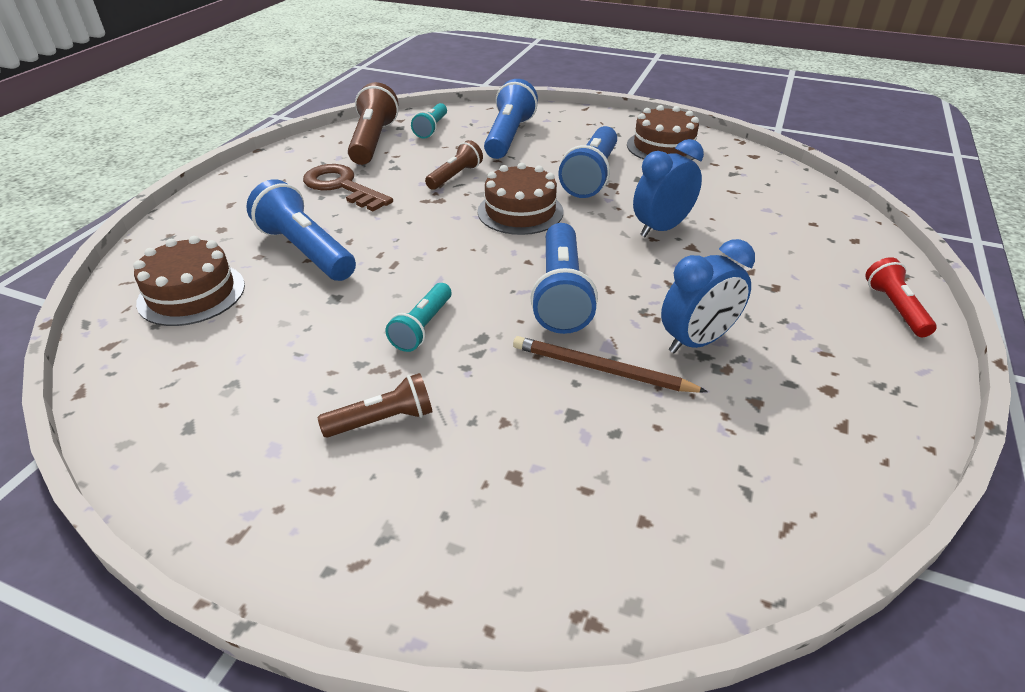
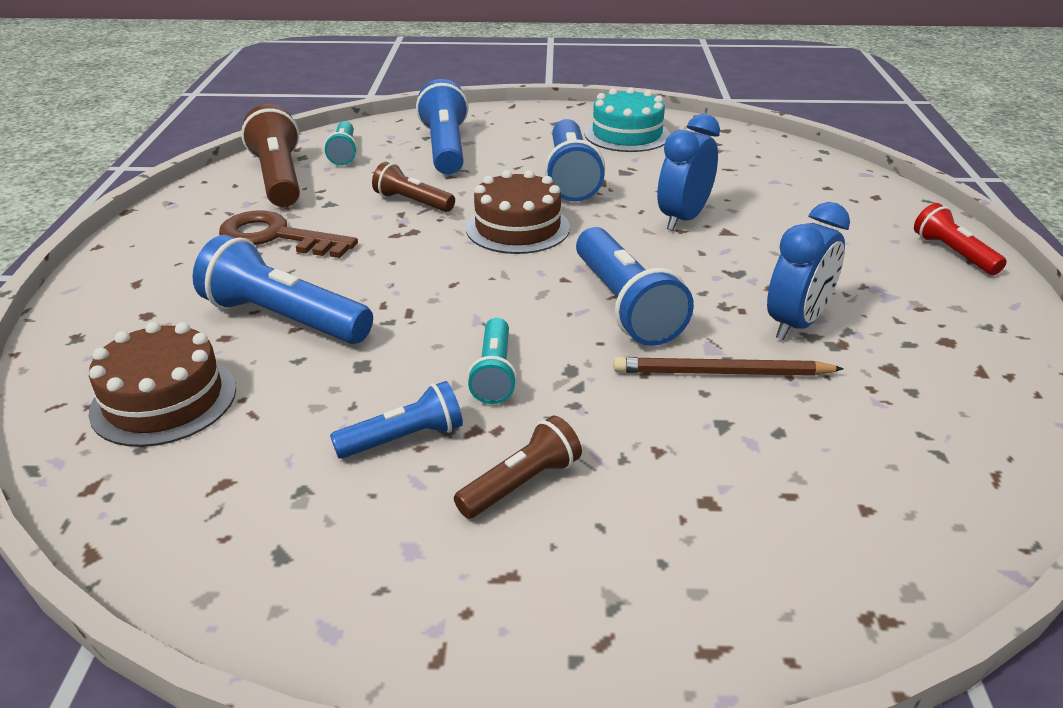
camera: 20 degrees left, 5 degrees down
brown flashlight [425,140,483,190] -> brown flashlight turned 75 degrees counterclockwise [372,162,455,212]
brown cake [627,105,699,160] -> turquoise cake [585,87,670,152]
none -> blue flashlight [330,381,463,459]

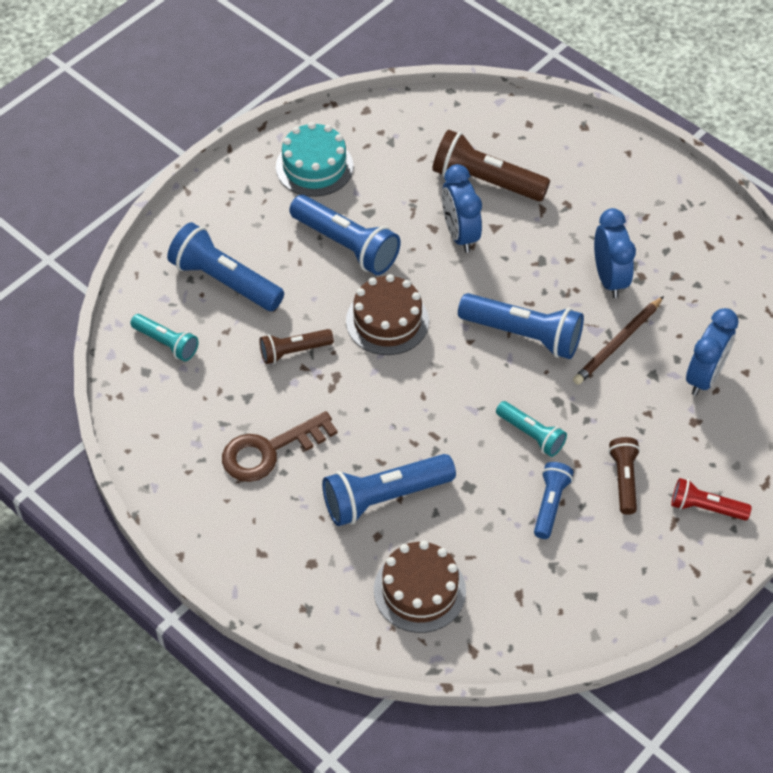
camera: 50 degrees left, 20 degrees up
brown flashlight [241,104,300,207] -> brown flashlight moved to [432,130,550,202]
red flashlight [914,203,1007,275] -> red flashlight moved to [671,478,752,520]
none -> blue clock [686,308,739,396]

